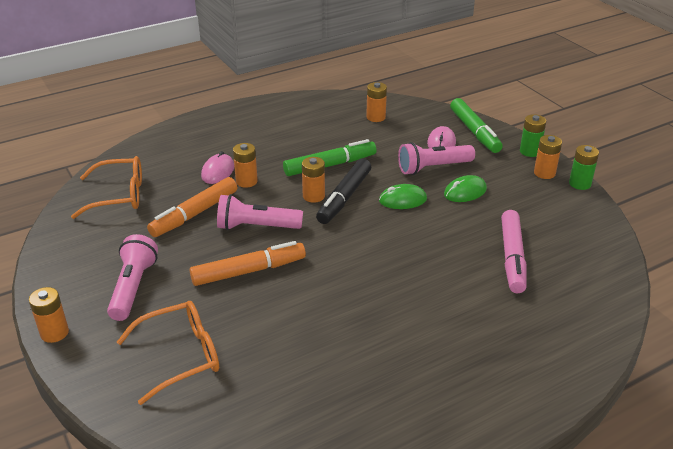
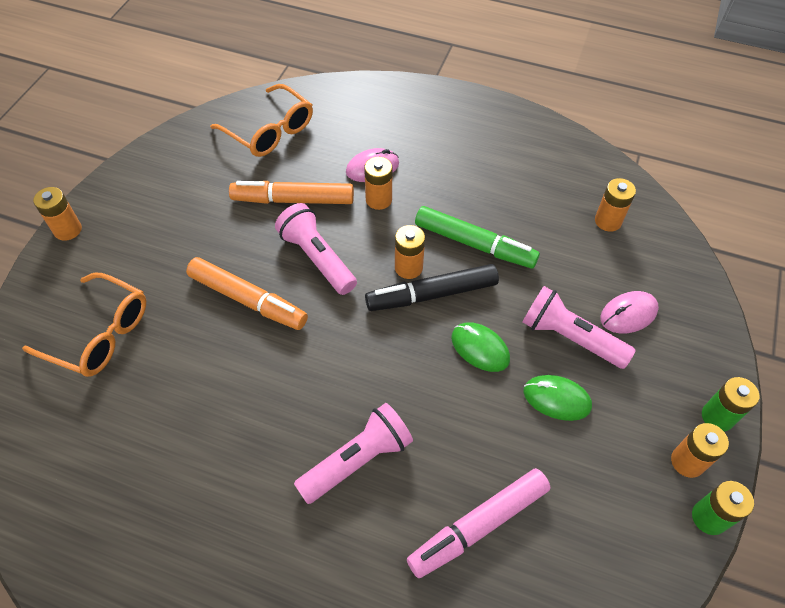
camera: 50 degrees right, 20 degrees up
pink flashlight [107,234,158,321] -> pink flashlight moved to [294,403,413,504]
green marker [450,98,503,153] -> none

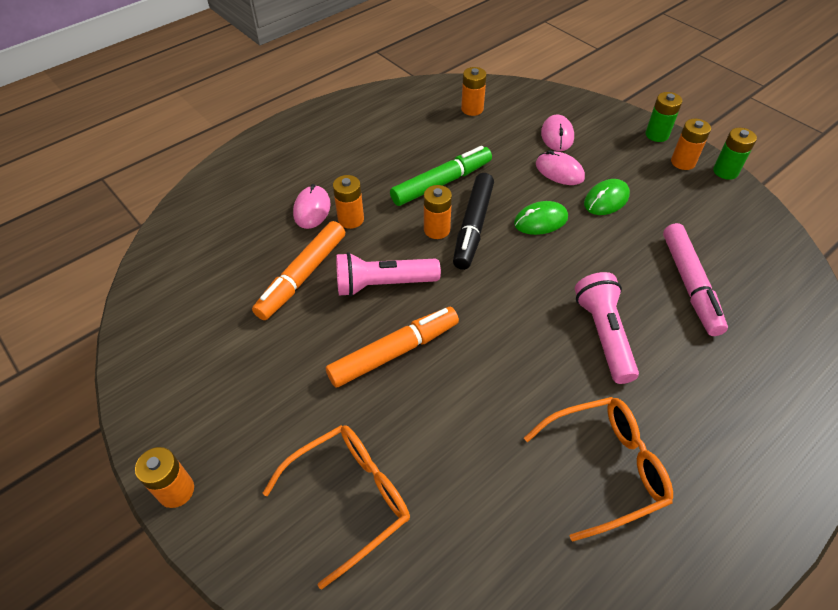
camera: 60 degrees left, 5 degrees down
orange glasses [210,84,313,157] -> orange glasses moved to [524,397,673,542]
pink flashlight [523,286,636,369] -> pink mouse [536,150,585,185]

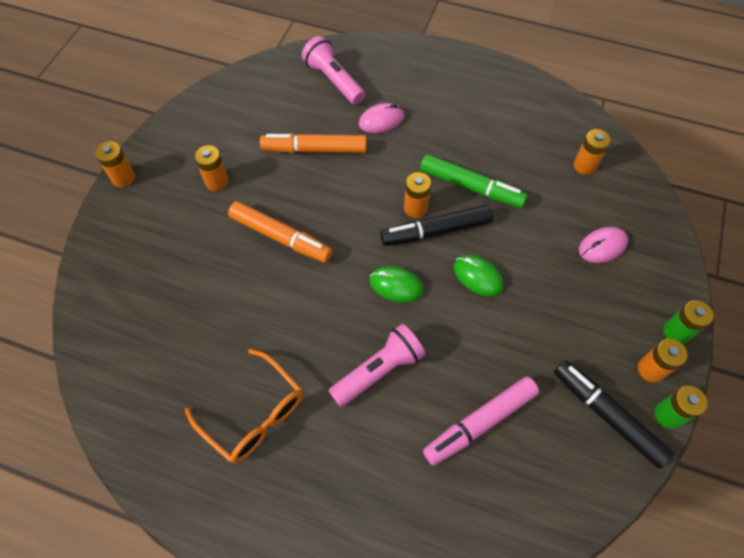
camera: 60 degrees right, 10 degrees up
orange glasses [262,425,410,589] -> none
orange battery [333,175,364,229] -> orange battery moved to [195,145,228,191]
pink flashlight [336,252,441,297] -> pink flashlight moved to [302,36,365,105]
pink mouse [536,150,585,185] -> none
green mouse [584,179,630,215] -> green mouse moved to [369,266,424,303]
none -> black marker [554,360,674,469]

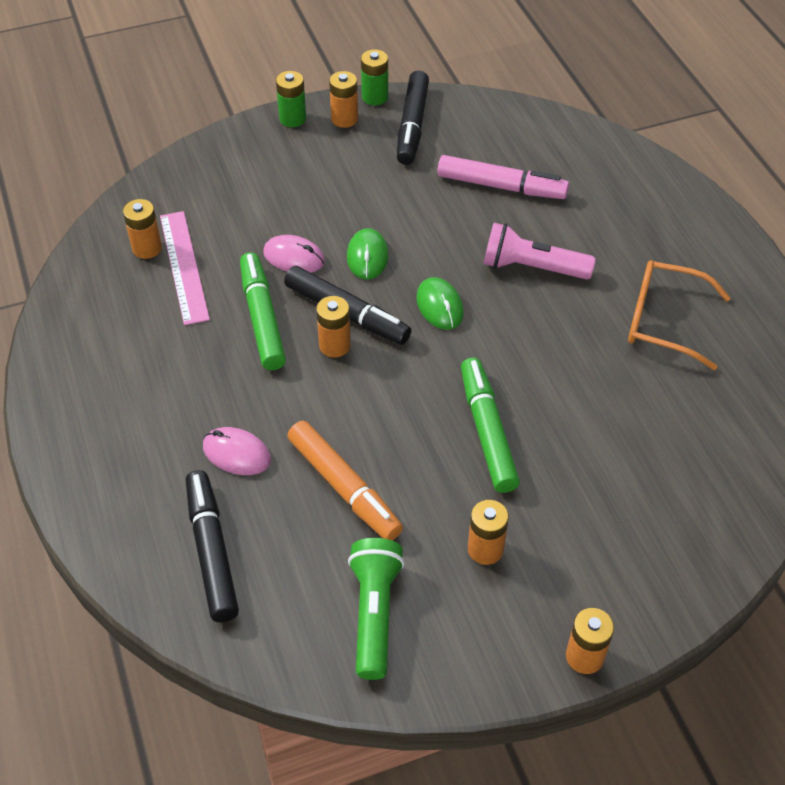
camera: 130 degrees left, 10 degrees down
orange glasses [185,349,303,463] -> orange glasses turned 75 degrees counterclockwise [628,260,731,370]
orange marker [228,201,333,263] -> green marker [461,358,520,493]
pink flashlight [302,36,365,105] -> black marker [186,470,239,622]
pink mouse [579,227,628,263] -> pink mouse moved to [263,235,325,273]
none -> pink ruler [160,211,210,325]
none -> green flashlight [348,538,405,680]

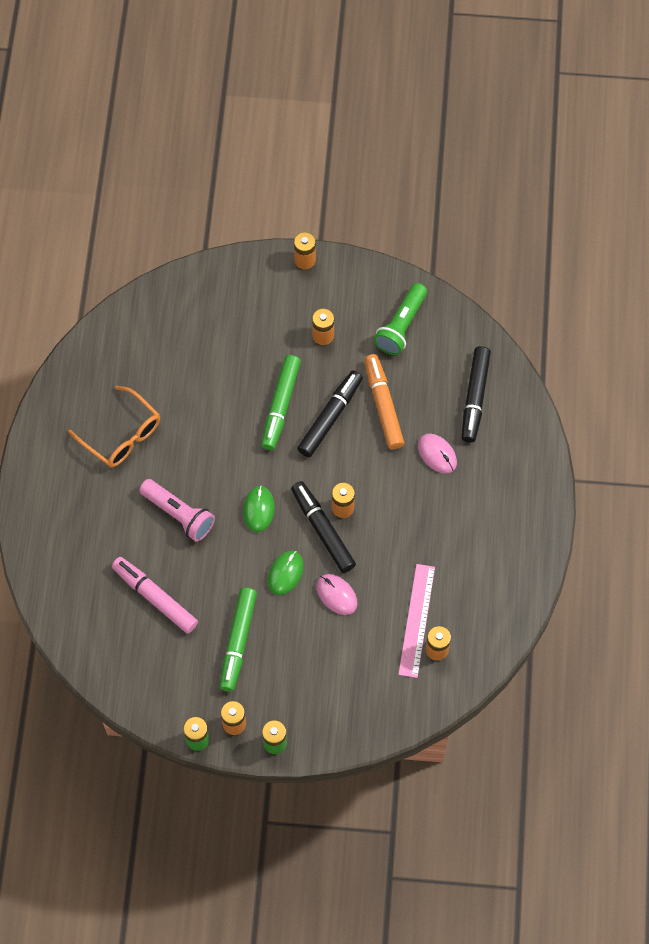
camera: 155 degrees left, 15 degrees up
green marker [240,252,286,370] -> green marker moved to [219,587,257,692]
black marker [397,70,429,165] -> black marker moved to [297,370,363,457]

